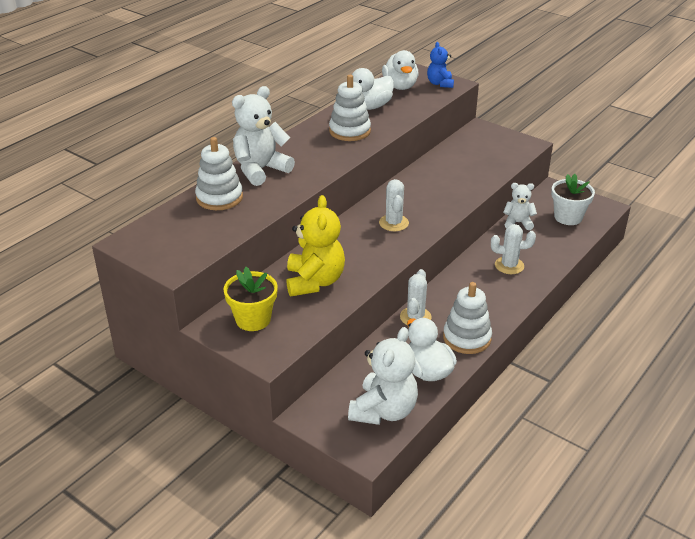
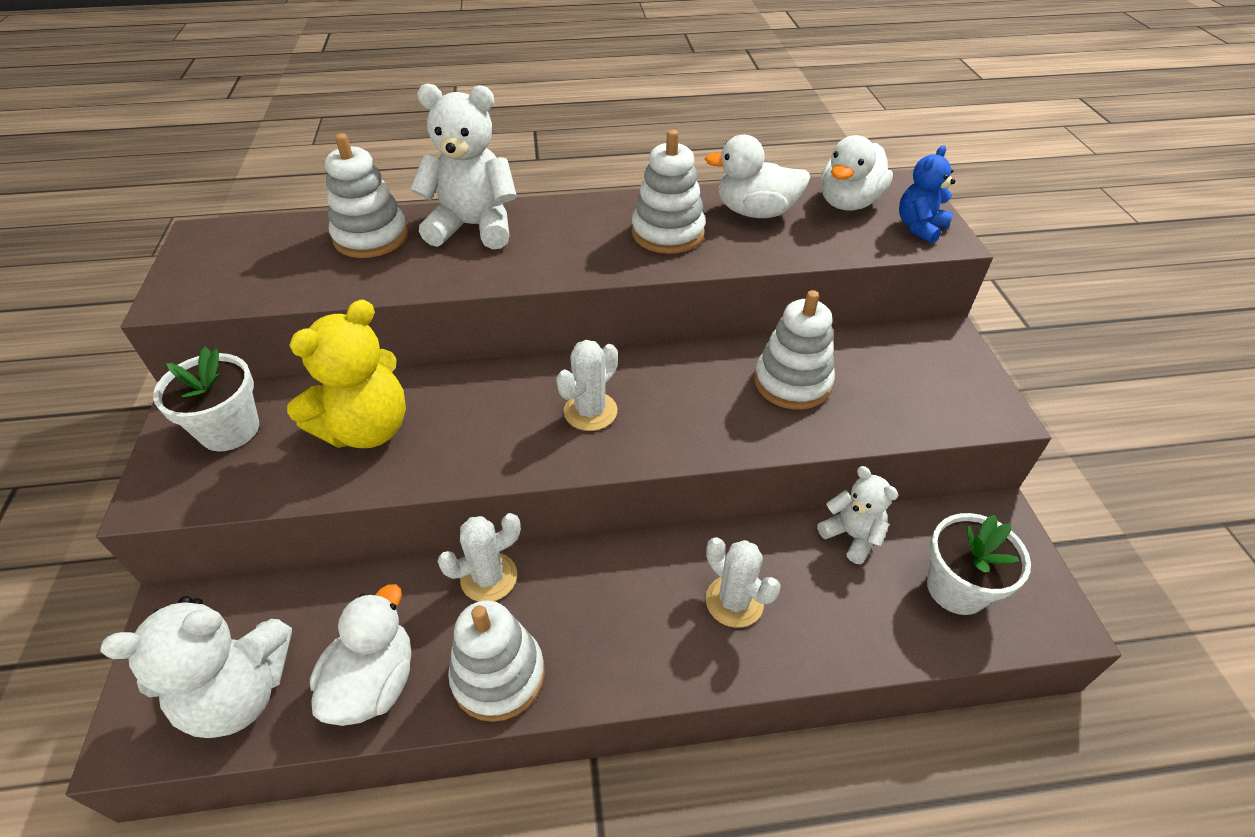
camera: 45 degrees right, 10 degrees up
yellow flower pot [224,267,278,331] -> white flower pot [153,347,259,451]
none -> white stacking toy [754,290,835,410]

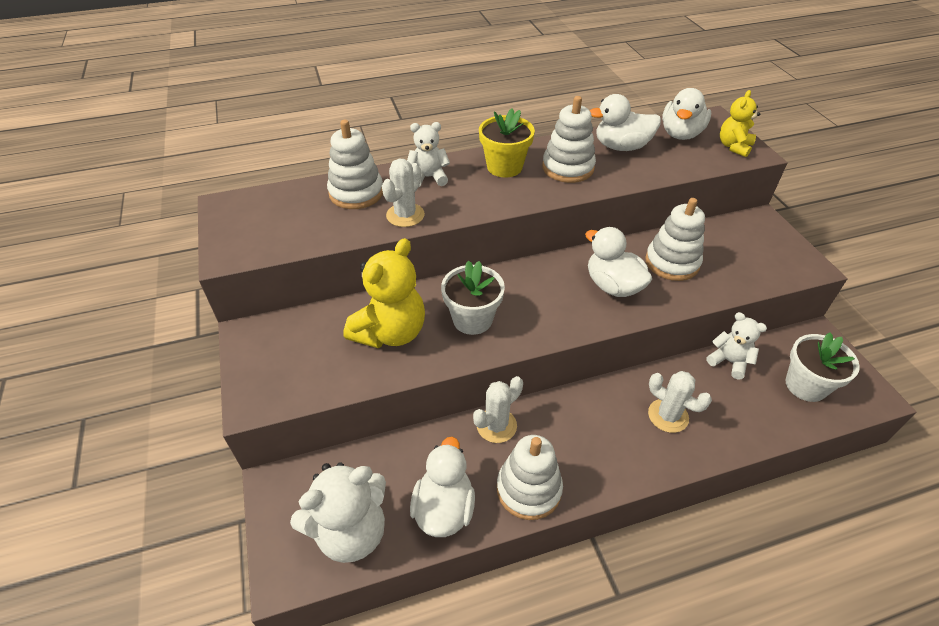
camera: 10 degrees left, 0 degrees up
white flower pot [153,347,259,451] -> white flower pot moved to [441,261,505,335]
white teddy bear [410,84,517,249] -> white teddy bear [407,122,450,187], size x0.58
white cactus [556,340,618,431] -> white cactus moved to [382,159,425,227]
blue teddy bear [899,145,955,244] -> yellow teddy bear [720,90,760,157]
none -> yellow flower pot [479,108,535,177]
none -> white duck [585,227,652,297]

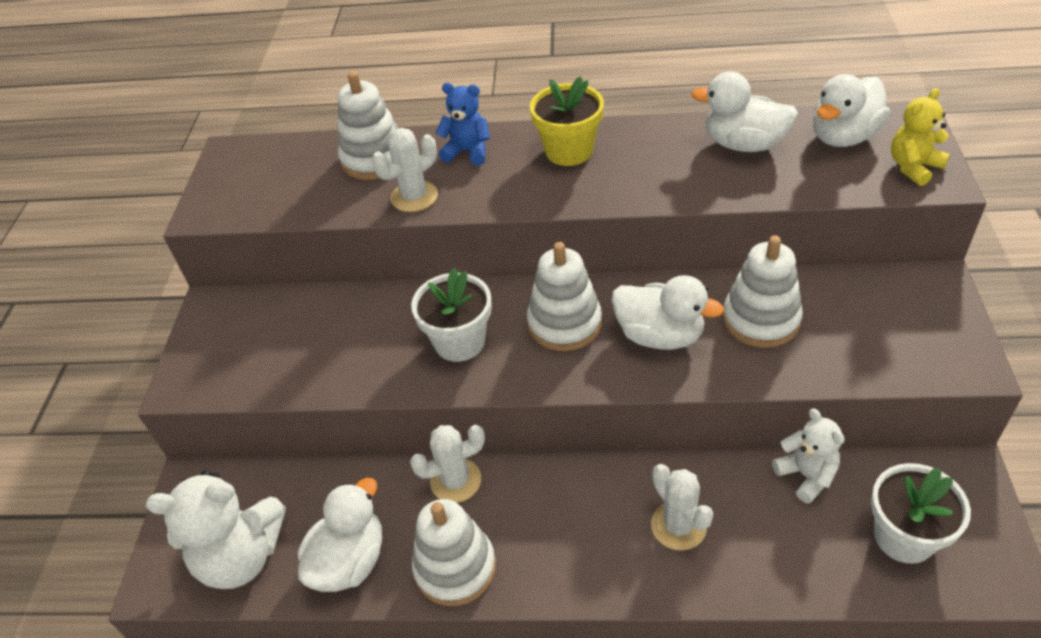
camera: 25 degrees right, 0 degrees up
yellow teddy bear [344,238,425,348] -> none
white teddy bear [407,122,450,187] -> blue teddy bear [436,83,490,166]
white stacking toy [542,96,596,183] -> white stacking toy moved to [527,242,602,351]
white duck [585,227,652,297] -> white duck turned 135 degrees clockwise [611,275,724,350]

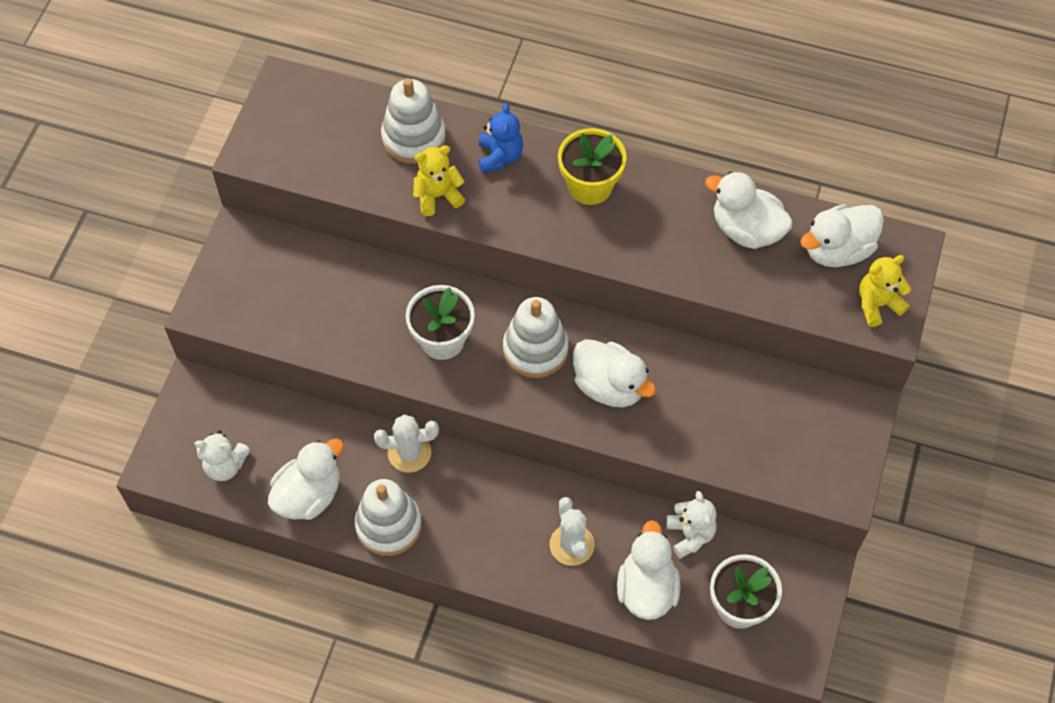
camera: 10 degrees right, 15 degrees up
white teddy bear [146,470,286,589] -> white teddy bear [195,430,250,481], size x0.58
white cactus [372,128,438,212] -> yellow teddy bear [413,145,465,216]
blue teddy bear [436,83,490,166] -> blue teddy bear turned 60 degrees clockwise [479,103,523,173]
white stacking toy [723,235,803,348] -> none
none -> white duck [617,520,680,620]

